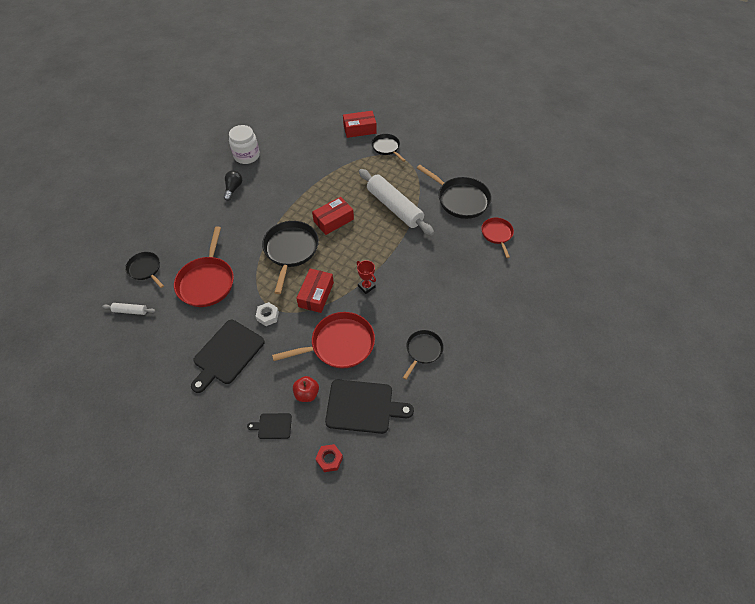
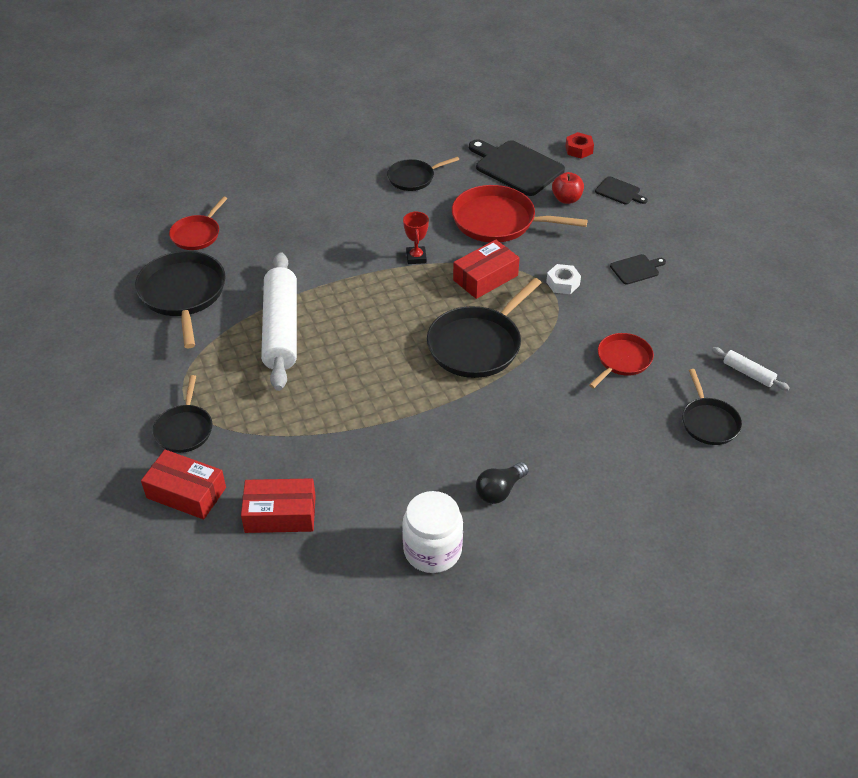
camera: 145 degrees left, 10 degrees down
red pan [174,226,234,307] -> red pan [589,333,654,388], size x0.59
black cutting board [191,320,265,393] -> black cutting board [610,254,666,285], size x0.50
red box [312,197,354,235] -> red box moved to [241,478,316,533]

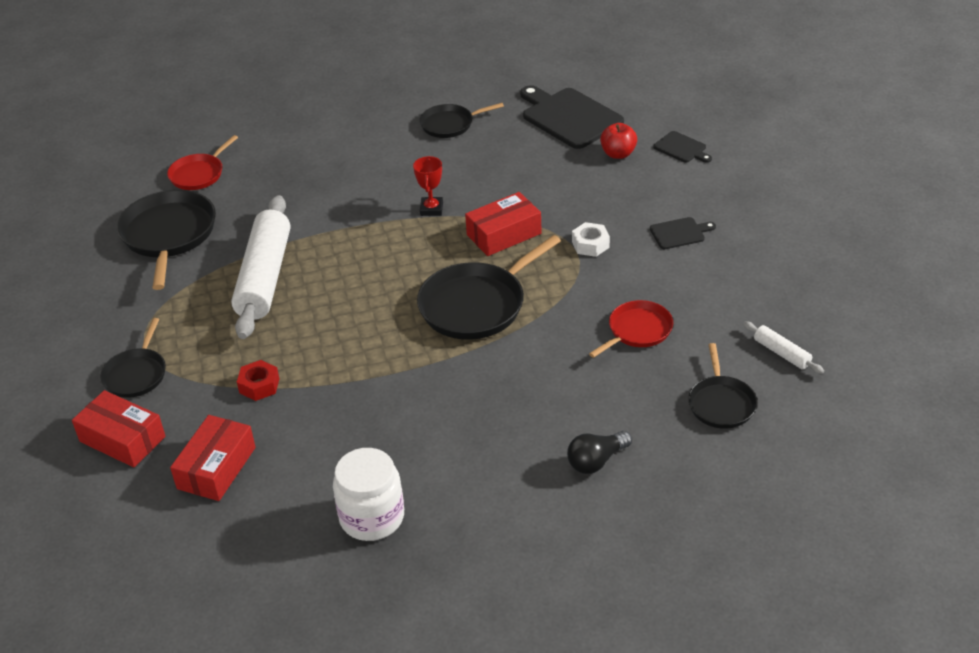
camera: 10 degrees right, 5 degrees down
red box [241,478,316,533] -> red box turned 75 degrees counterclockwise [170,415,256,501]
red pan [452,185,588,243] -> none
black light bulb [476,462,529,504] -> black light bulb moved to [567,431,632,474]
red nut [565,132,594,159] -> red nut moved to [237,360,279,401]

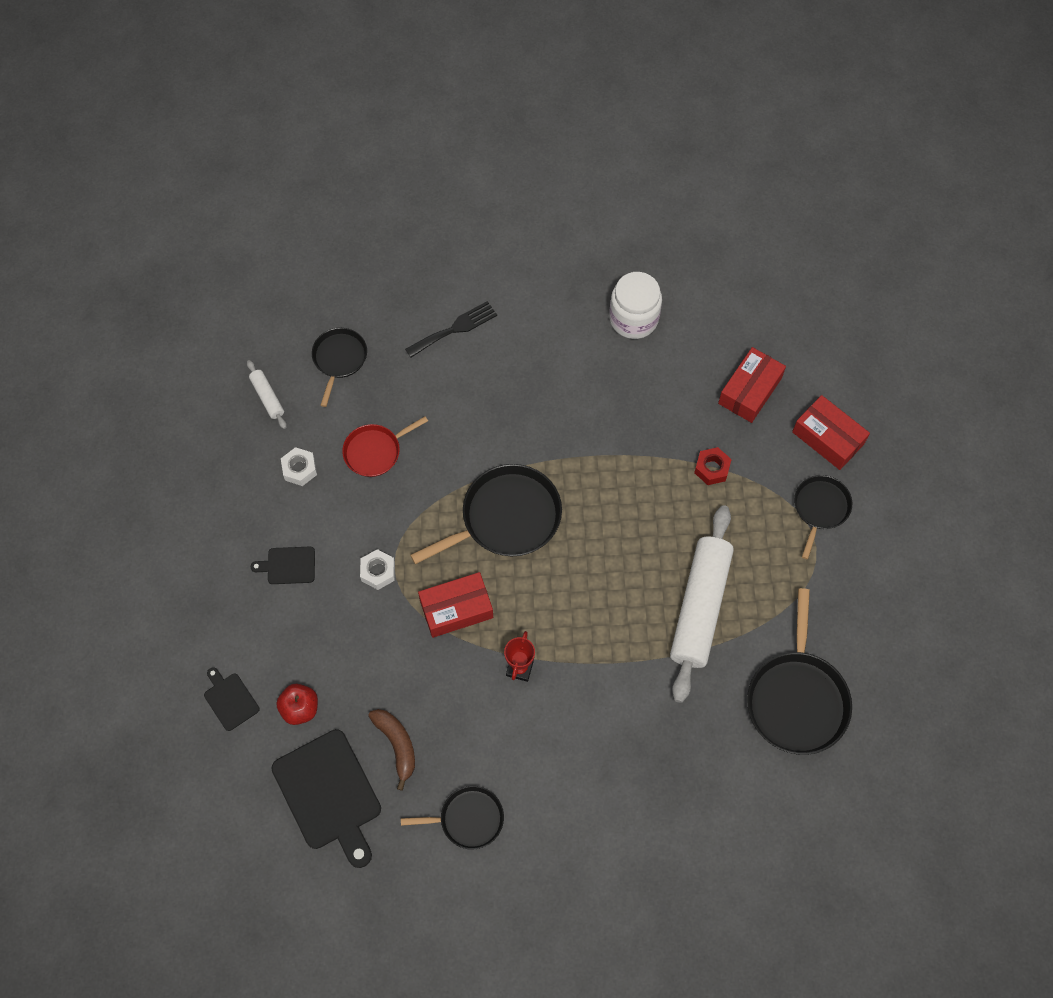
camera: 170 degrees left, 25 degrees up
red pan [167,135,238,190] -> none
black light bulb [567,431,632,474] -> black fork [405,301,497,358]
none -> white nut [281,447,317,486]
none -> brown banana [368,709,415,791]

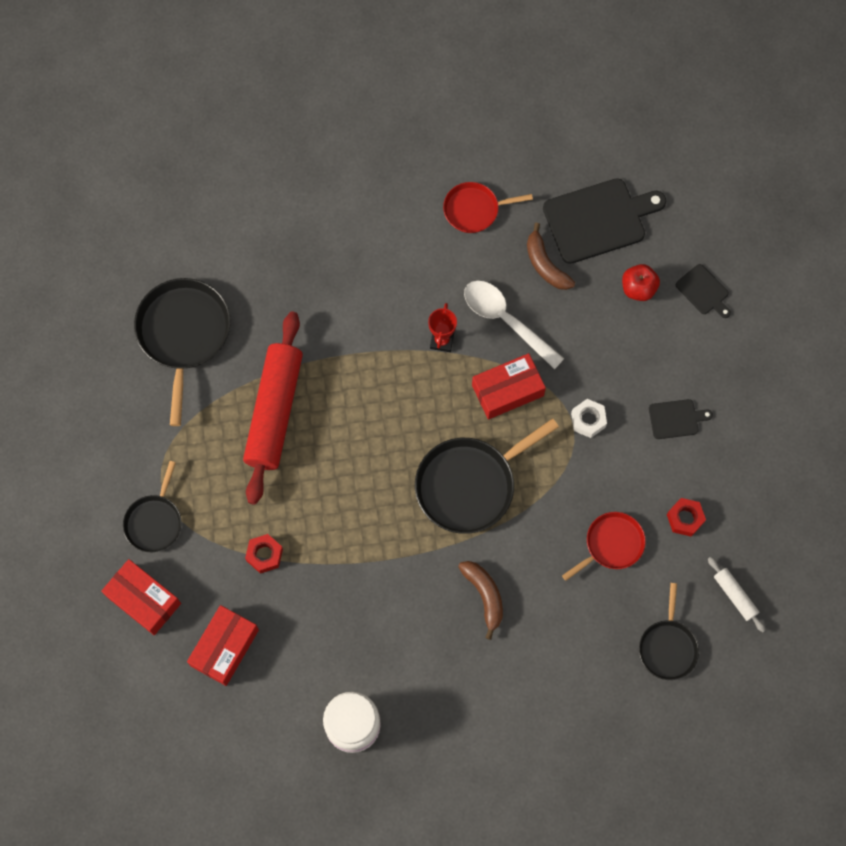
camera: 175 degrees right, 5 degrees up
black cutting board [271,729,381,868] -> black cutting board turned 105 degrees clockwise [543,178,666,264]
white nut [281,447,317,486] -> red nut [667,498,706,537]
black pan [401,786,504,849] -> red pan [443,182,533,233]
black fork [405,301,497,358] -> none
white rolling pin [670,505,734,703] -> red rolling pin [243,312,303,505]
none -> brown banana [458,561,503,640]
none -> white spoon [464,281,565,369]

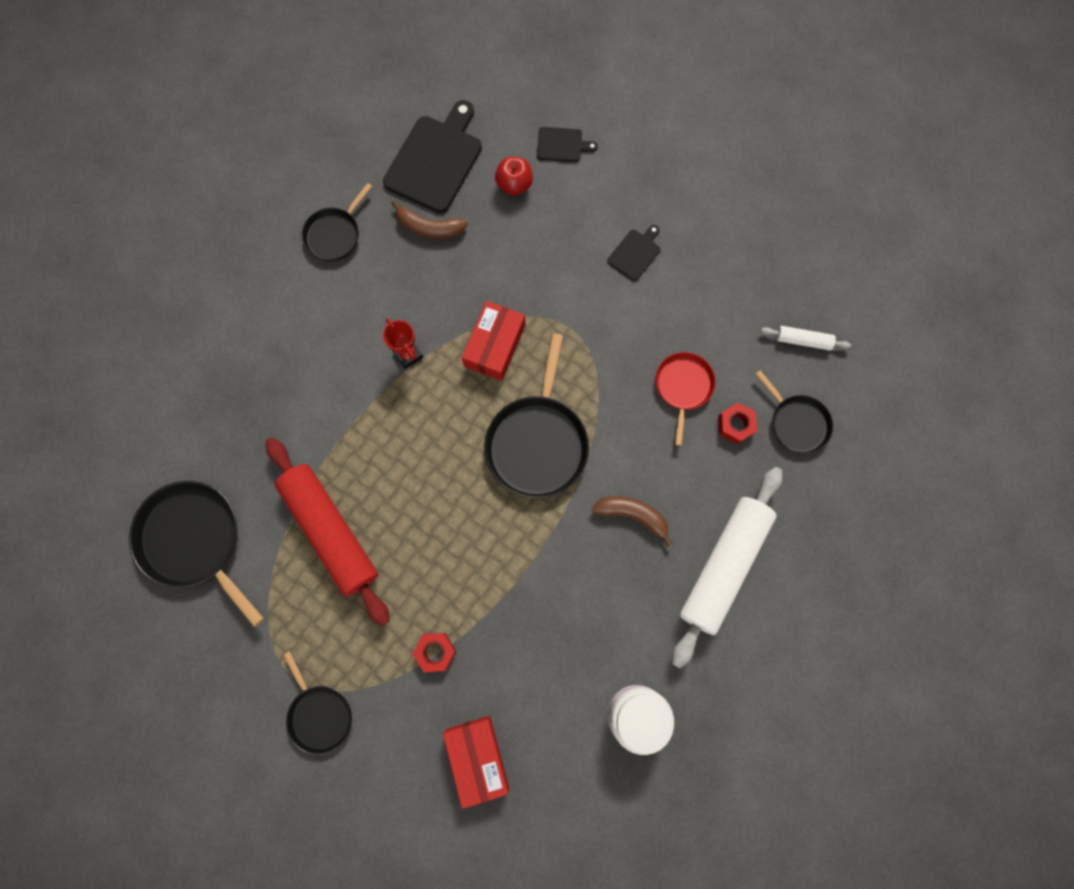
camera: 45 degrees left, 5 degrees up
red box [101,559,181,635] -> none
red pan [443,182,533,233] -> black pan [301,183,372,261]
white spoon [464,281,565,369] -> none
white nut [571,399,607,438] -> none
red nut [667,498,706,537] -> red nut moved to [718,403,757,444]
none -> white rolling pin [672,467,783,668]

